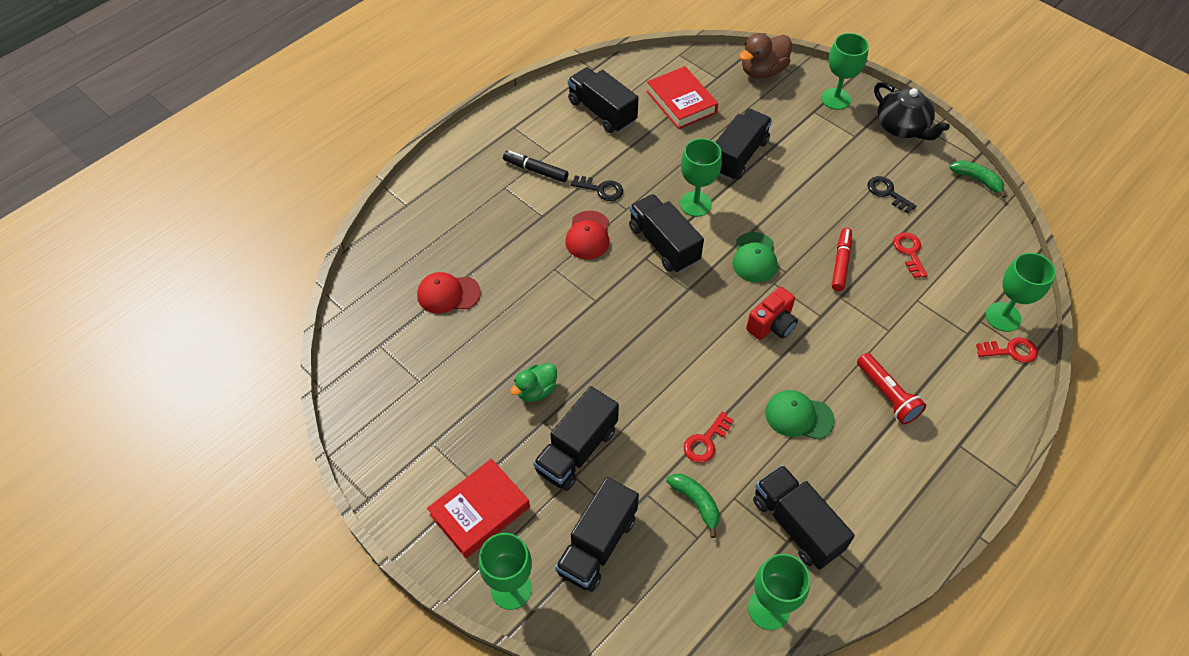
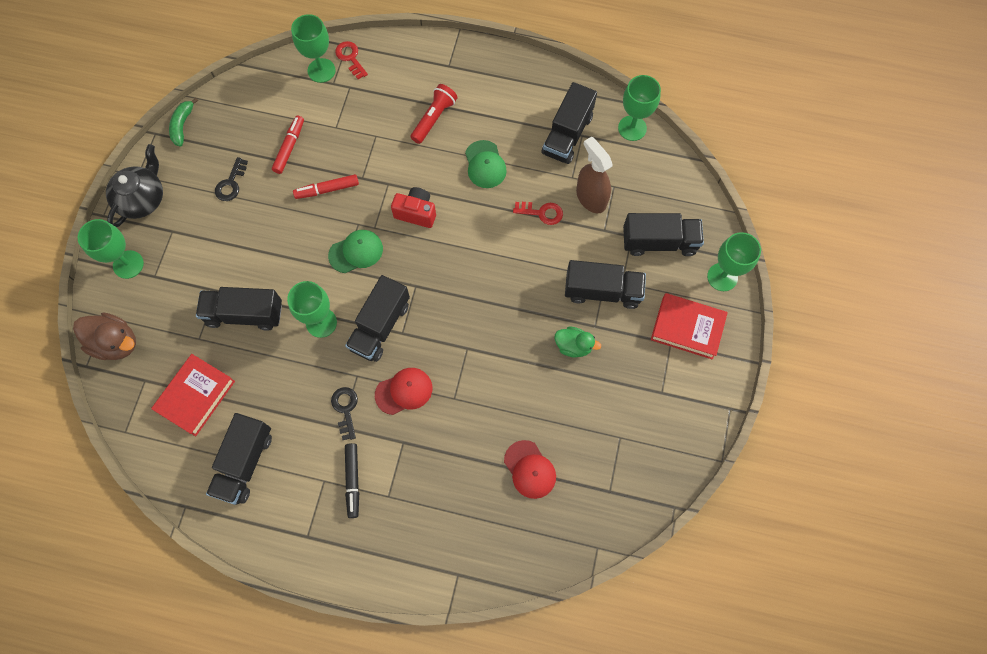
camera: 120 degrees left, 15 degrees up
green banana [666,474,720,538] -> brown spray bottle [576,137,613,213]
red key [893,232,927,278] -> red marker [272,115,304,174]

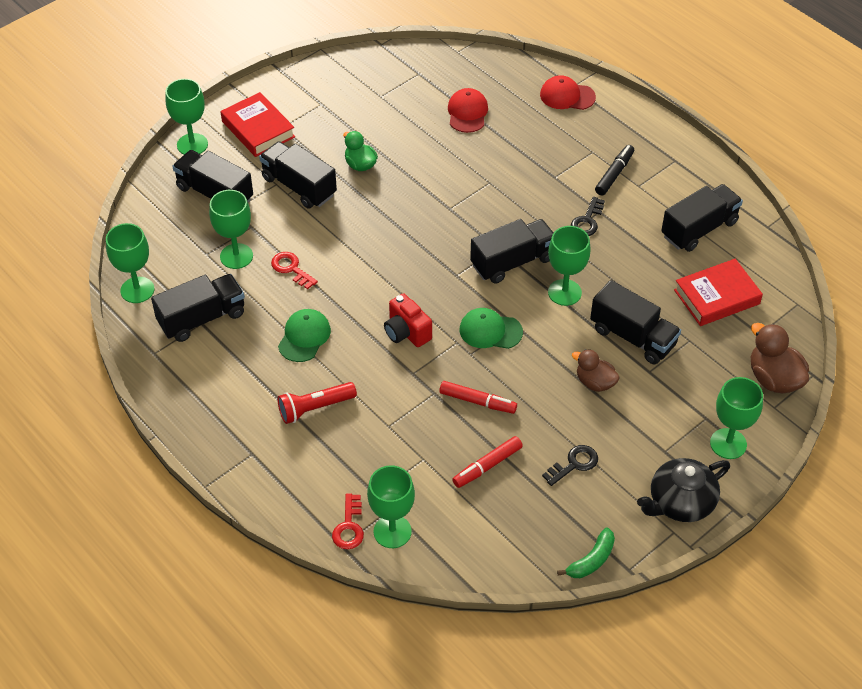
camera: 145 degrees left, 20 degrees down
red cap [375,368,432,415] -> red cap moved to [540,75,596,110]
brown spray bottle [576,137,613,213] -> green goblet [209,190,253,269]
none -> brown duck [572,349,620,392]

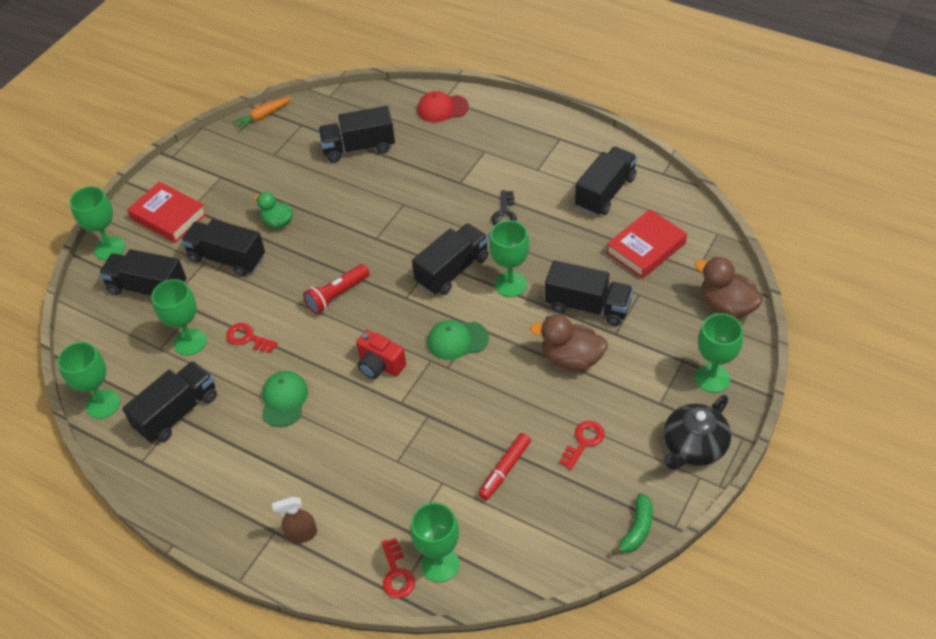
camera: 15 degrees left, 0 degrees up
red flashlight [277,382,357,424] -> red flashlight moved to [303,264,370,315]
red marker [439,381,517,414] -> none
red cap [448,88,488,133] -> black truck [318,106,395,162]
black key [542,445,598,486] -> red key [559,421,605,470]
brown duck [572,349,620,392] -> brown duck [530,314,608,371], size x1.52
black marker [595,145,634,196] -> none
none -> orange carrot [232,97,292,130]
none -> brown spray bottle [272,497,317,544]

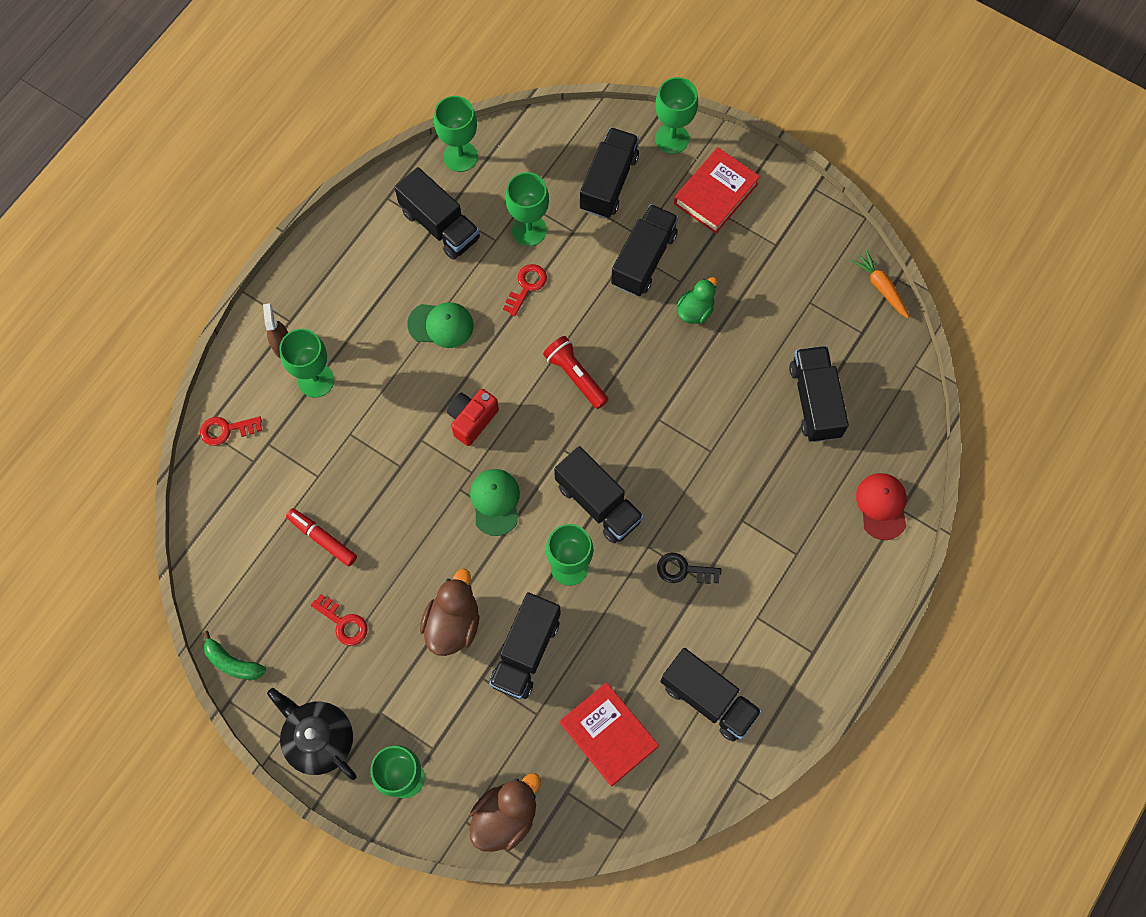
camera: 90 degrees right, 20 degrees up
green goblet [410,502,459,583] -> green goblet moved to [279,329,334,397]

